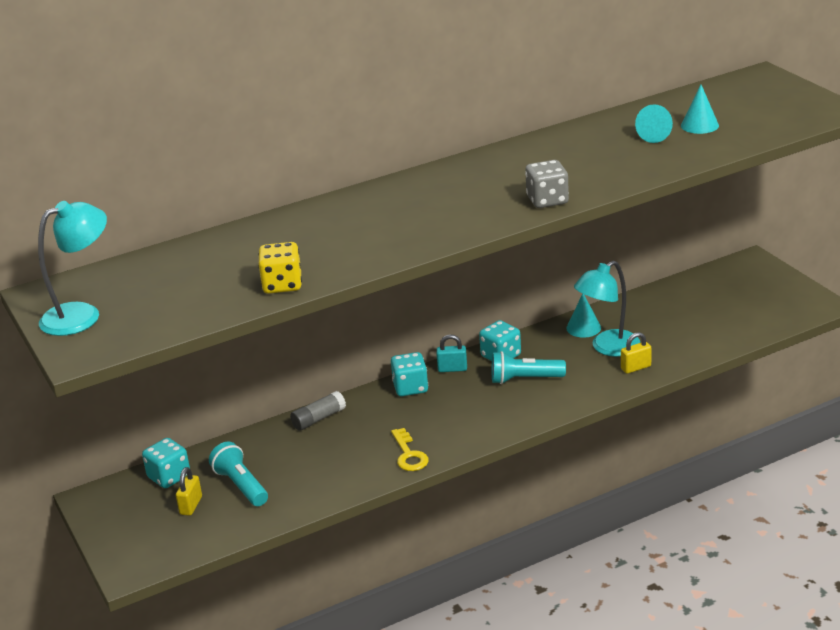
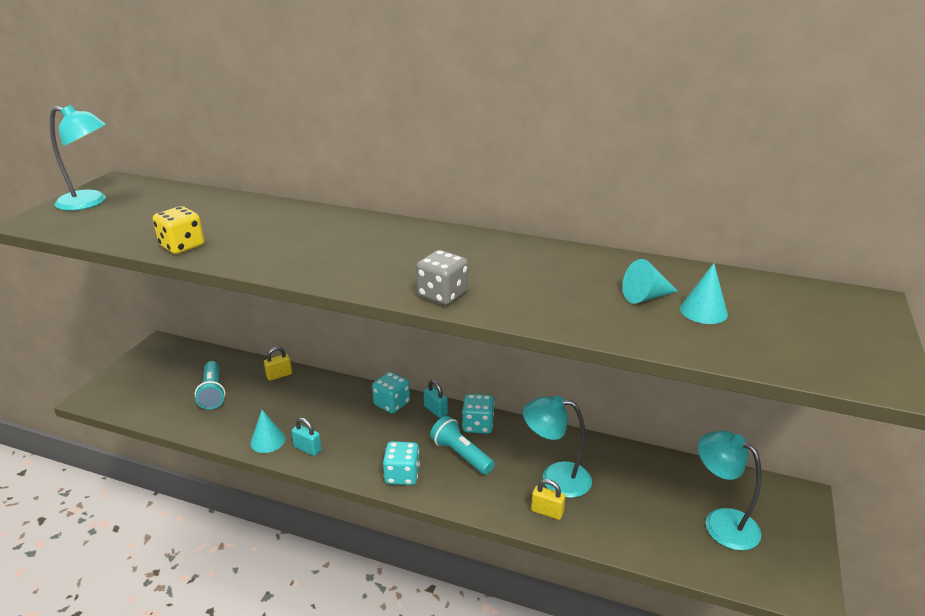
camera: 45 degrees right, 0 degrees up
turquoise dice [142,438,190,488] -> turquoise dice moved to [383,441,420,485]
yellow padlock [176,467,202,516] -> yellow padlock moved to [264,347,292,381]
turquoise flashlight [209,442,268,506] -> turquoise flashlight turned 150 degrees clockwise [195,361,225,410]
grey glue stick [290,391,346,431] -> none
yellow key [391,428,429,471] -> turquoise padlock [291,418,322,456]
turquoise cone [566,294,601,338] -> turquoise cone moved to [250,410,285,453]
none -> turquoise lamp [698,431,762,550]

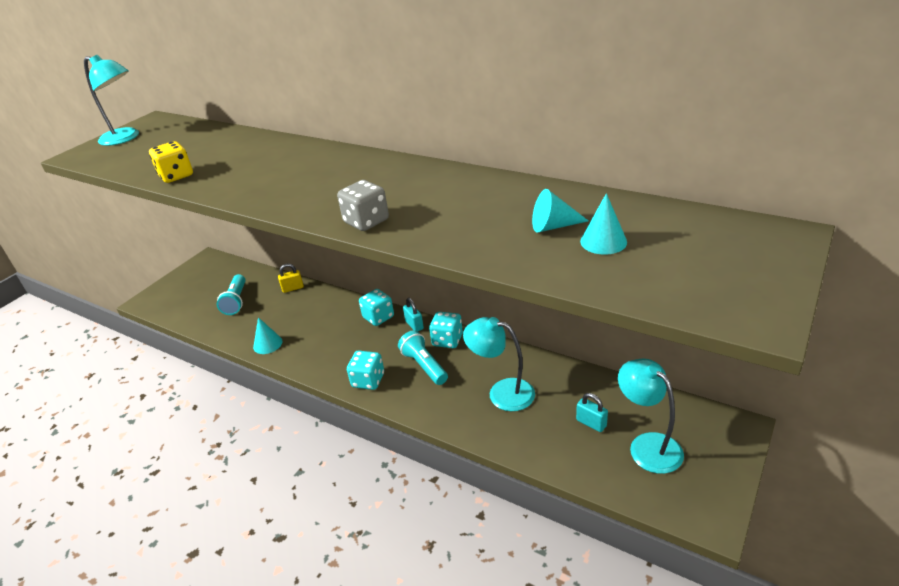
camera: 15 degrees right, 5 degrees up
turquoise padlock [291,418,322,456] -> turquoise padlock moved to [576,393,608,432]
yellow padlock [531,479,565,520] -> none

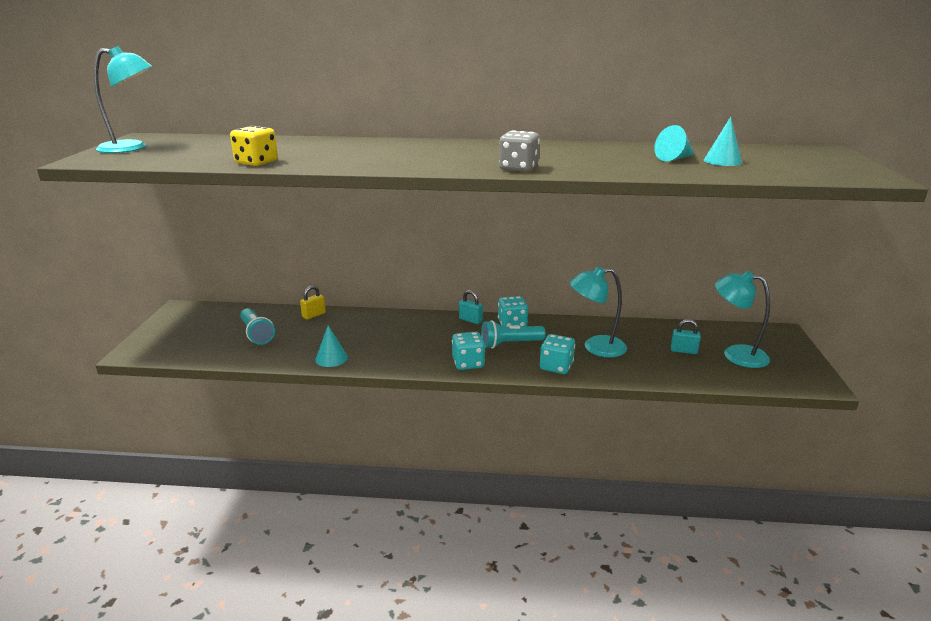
camera: 30 degrees left, 10 degrees down
turquoise dice [359,289,394,326] -> turquoise dice moved to [540,334,575,374]
turquoise flashlight [398,330,448,385] -> turquoise flashlight turned 45 degrees counterclockwise [481,320,546,348]

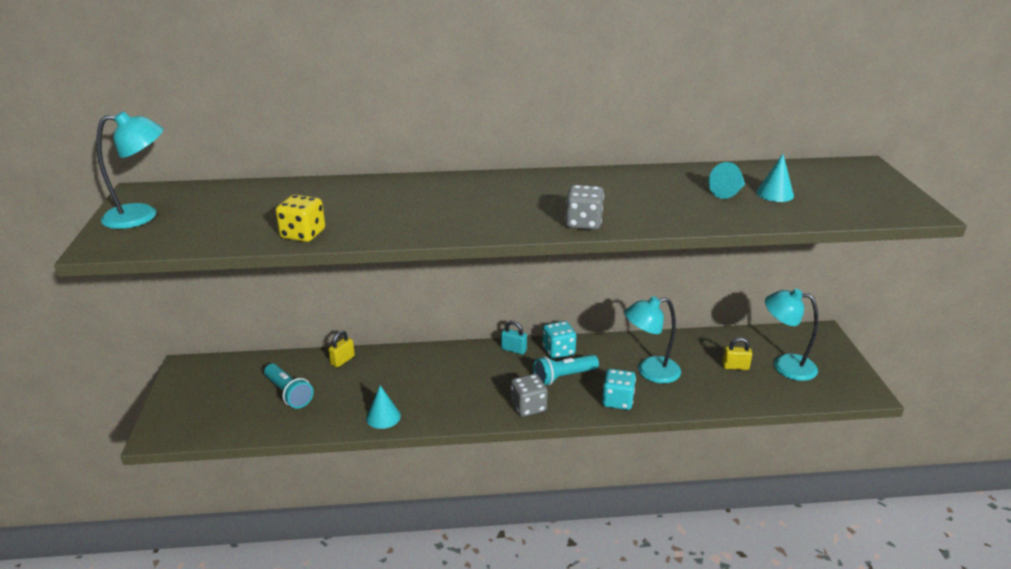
camera: 10 degrees left, 5 degrees up
turquoise dice [452,332,485,370] -> grey dice [511,374,548,417]
turquoise padlock [671,319,701,354] -> yellow padlock [722,337,752,370]

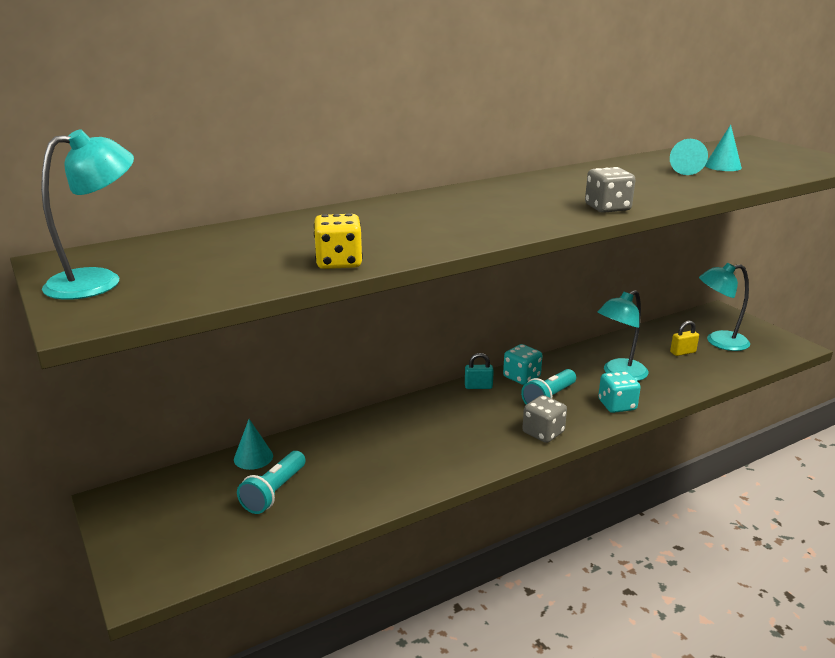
camera: 25 degrees left, 5 degrees down
turquoise flashlight [264,364,314,409] -> turquoise flashlight turned 90 degrees clockwise [237,451,306,514]
yellow padlock [328,330,355,368] -> none
turquoise cone [366,385,401,429] -> turquoise cone moved to [234,419,273,470]

